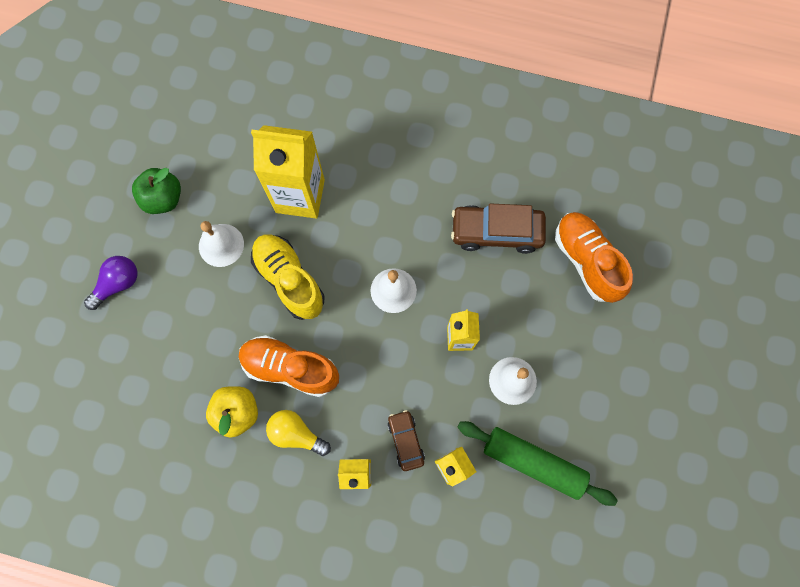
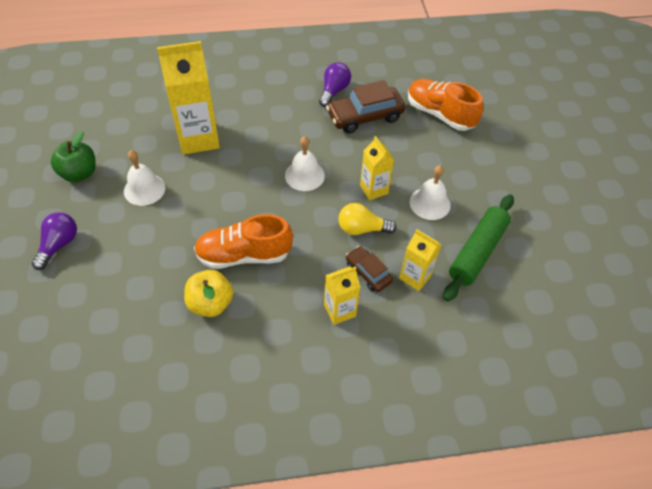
camera: 25 degrees left, 20 degrees down
yellow shoe [251,234,324,320] -> none
yellow light bulb [266,410,331,456] -> yellow light bulb moved to [338,203,397,235]
green rolling pin [457,421,617,506] -> green rolling pin turned 60 degrees counterclockwise [444,194,514,301]
none -> purple light bulb [319,62,351,107]

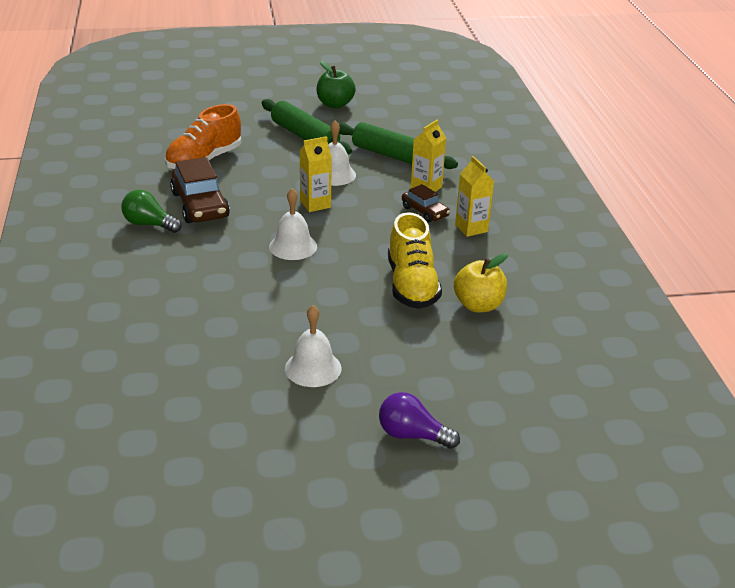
camera: 90 degrees left, 20 degrees down
green apple [51,131,96,182] -> green apple moved to [317,61,356,108]
yellow carton [157,41,220,155] -> none
orange shoe [194,214,293,269] -> yellow shoe [388,212,442,309]
purple light bulb [319,62,351,107] -> green light bulb [121,190,182,233]
yellow light bulb [338,203,397,235] -> none
brown car [346,246,393,292] -> brown car turned 90 degrees counterclockwise [402,184,450,222]
none -> green rolling pin [262,99,352,154]

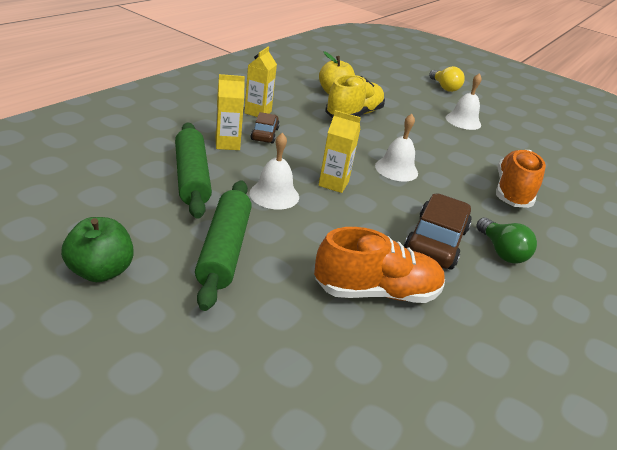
camera: 140 degrees left, 0 degrees up
purple light bulb [379,392,460,449] -> yellow light bulb [429,66,465,92]
none -> orange shoe [496,150,546,208]

